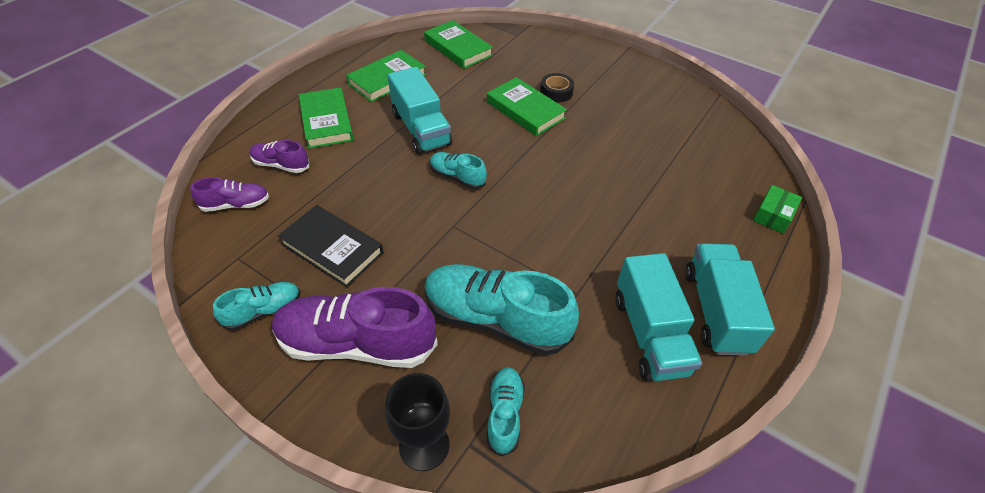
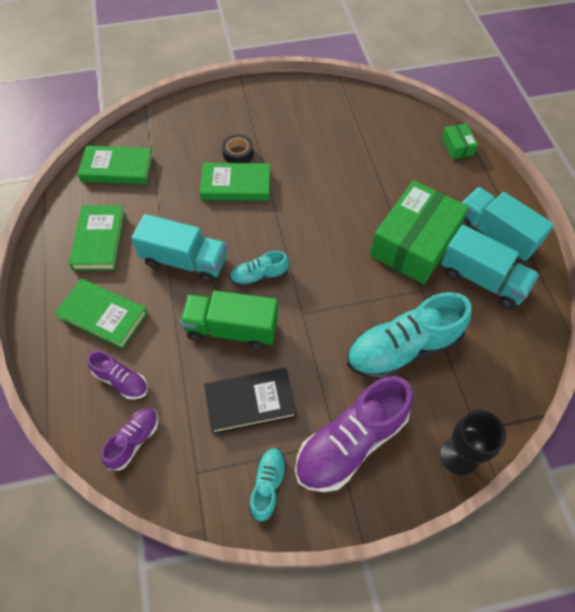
camera: 45 degrees left, 10 degrees up
purple shoe [249,140,309,173] -> purple shoe turned 120 degrees counterclockwise [87,351,148,399]
turquoise shoe [487,367,525,457] -> none
none -> green truck [180,290,278,350]
none -> green box [370,180,469,284]

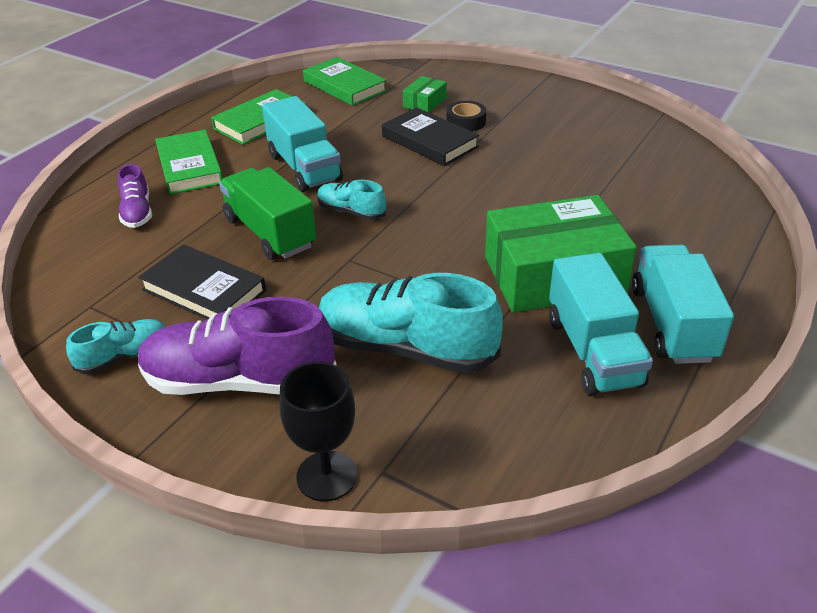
camera: 45 degrees right, 20 degrees down
purple shoe [101,408,158,471] -> none
green book [200,163,270,201] -> black book [382,107,479,166]
green box [442,123,478,159] -> green box moved to [403,76,447,113]

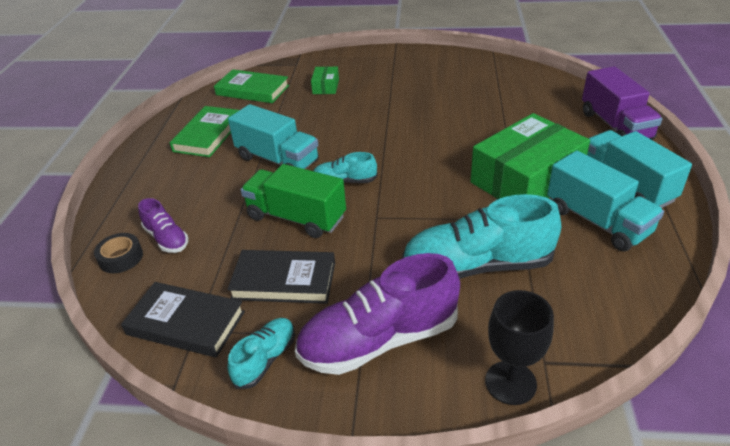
camera: 25 degrees left, 0 degrees up
green book [155,130,223,194] -> none
black book [382,107,479,166] -> black book moved to [121,282,245,358]
black tape [446,101,486,131] -> black tape moved to [94,233,143,273]
none -> purple truck [582,66,662,140]

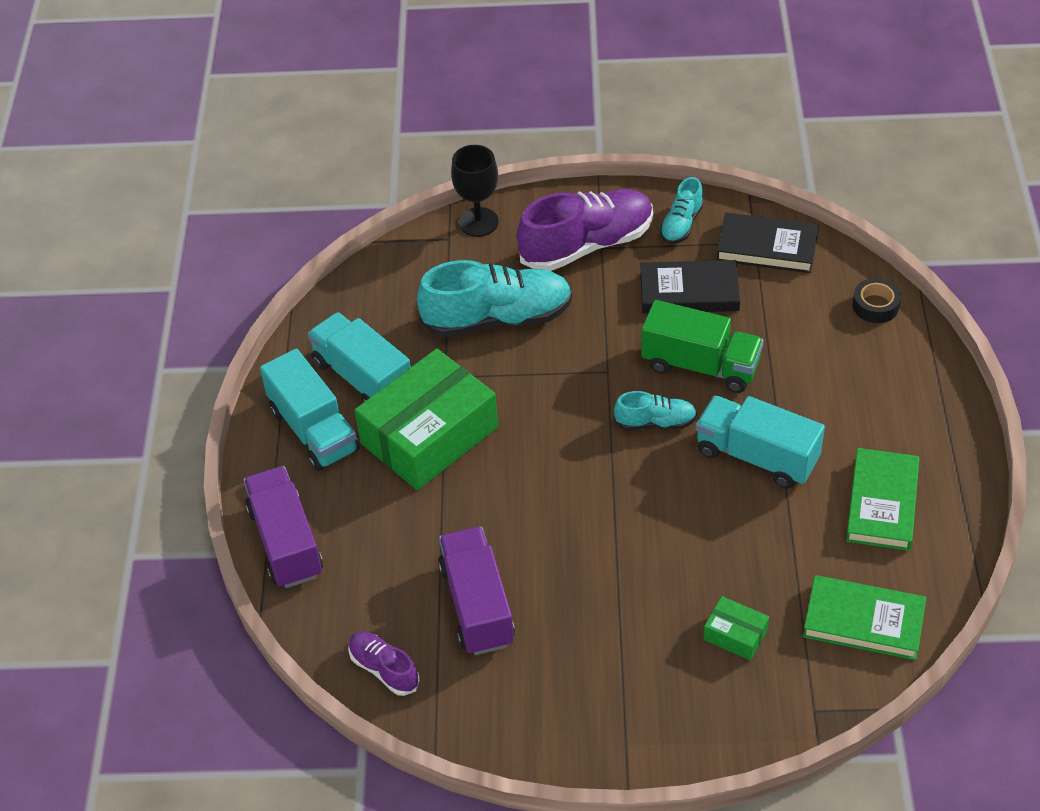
camera: 175 degrees right, 10 degrees up
purple shoe [138,198,188,253] -> purple shoe moved to [348,631,420,696]
green box [311,66,339,94] -> green box turned 60 degrees counterclockwise [703,596,769,660]
none -> purple truck [438,526,515,655]

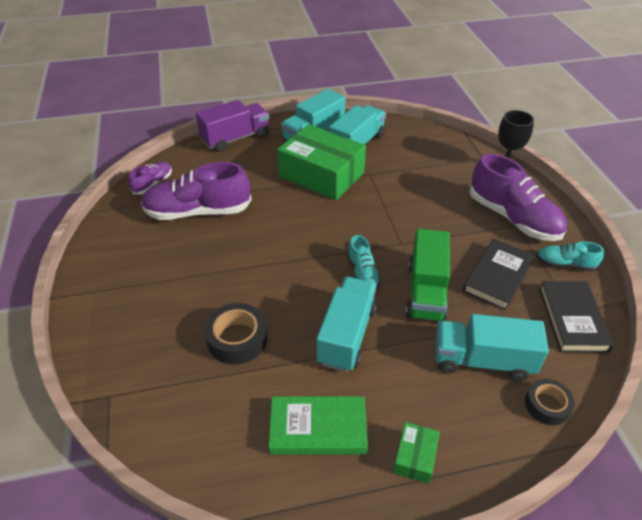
camera: 75 degrees right, 5 degrees down
turquoise shoe [417,260,572,337] -> none
purple truck [438,526,515,655] -> purple shoe [141,162,252,220]
black book [640,260,740,314] -> black book turned 45 degrees clockwise [462,239,535,310]
green box [703,596,769,660] -> green box moved to [393,422,440,484]
green book [803,575,926,660] -> none
none -> black tape [204,303,267,365]
none -> turquoise truck [435,314,549,381]

